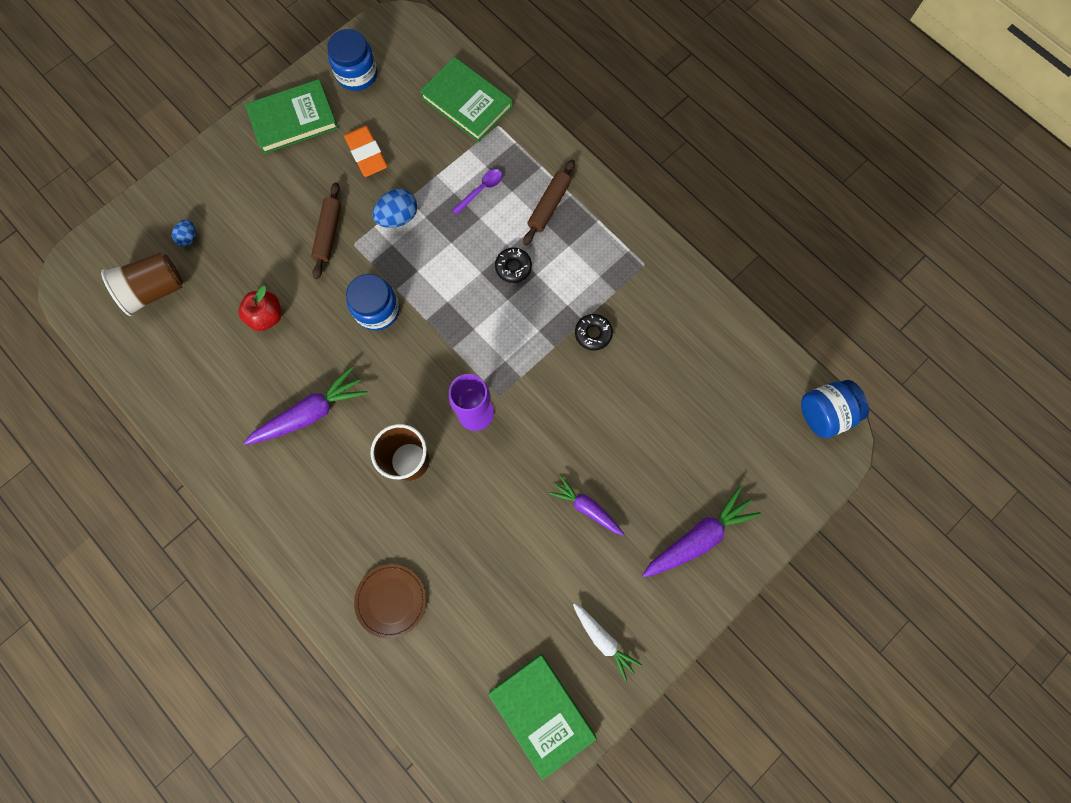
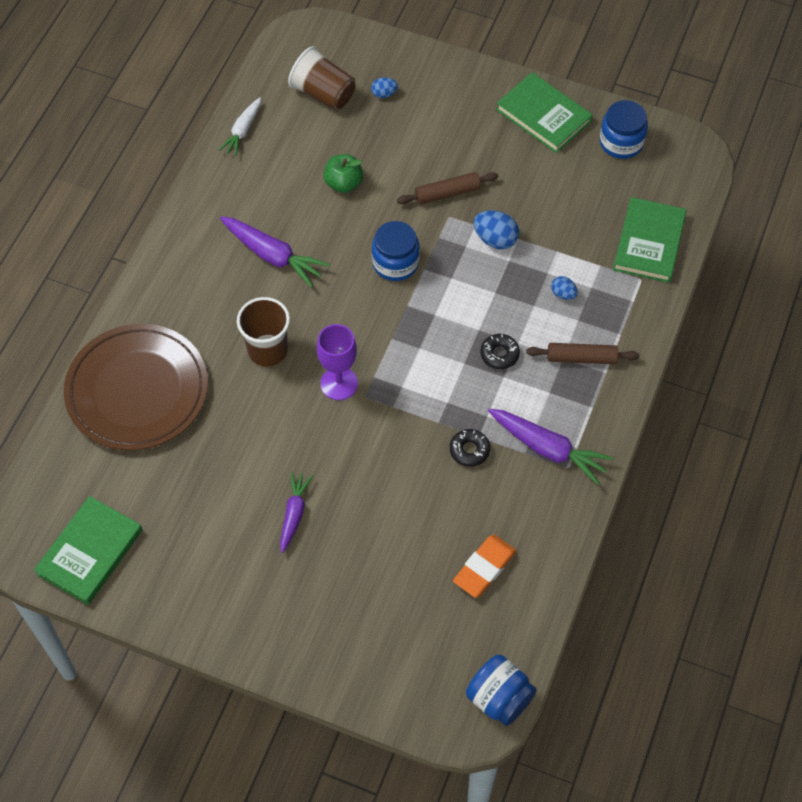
camera: 65 degrees right, 15 degrees down
red apple [239,286,282,331] -> green apple [324,154,363,193]
orange eraser [344,126,388,177] -> orange eraser moved to [453,535,516,598]
brown plate [354,564,426,639] -> brown plate [64,324,208,450], size x2.07
purple spoon [452,169,503,215] -> blue egg [551,276,578,300]
white carrot [573,603,642,681] -> white carrot moved to [219,97,261,156]
purple carrot [642,486,761,577] -> purple carrot moved to [488,409,614,485]

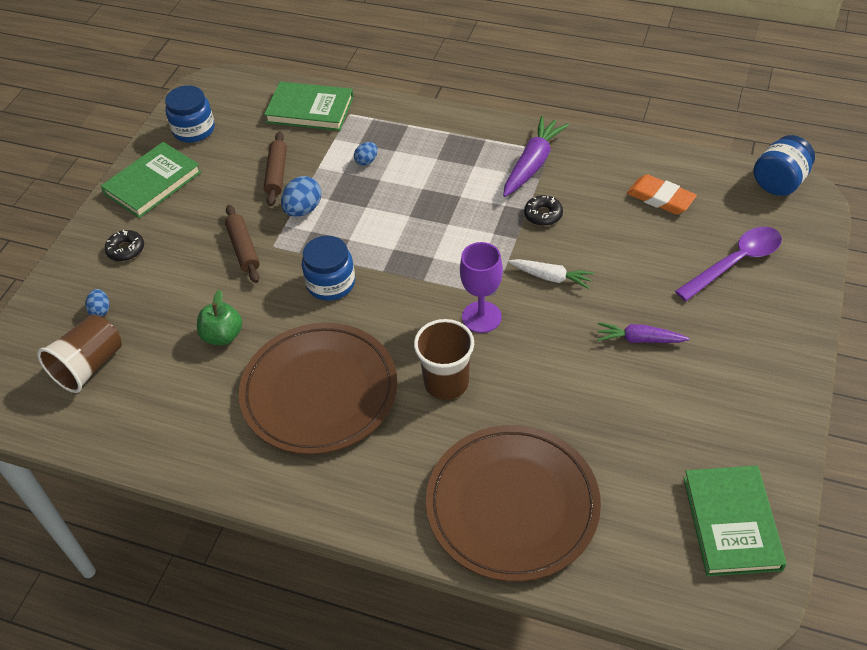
camera: 90 degrees left, 10 degrees down
green book [34,496,142,605] -> green book turned 60 degrees clockwise [684,465,787,576]
white carrot [219,97,261,156] -> white carrot moved to [508,259,594,289]
purple carrot [220,216,330,288] -> brown plate [239,323,397,455]
black donut [480,334,520,369] -> black donut moved to [105,230,144,261]
brown rolling pin [526,343,639,365] -> brown rolling pin moved to [264,131,287,206]
none -> purple spoon [675,227,782,301]

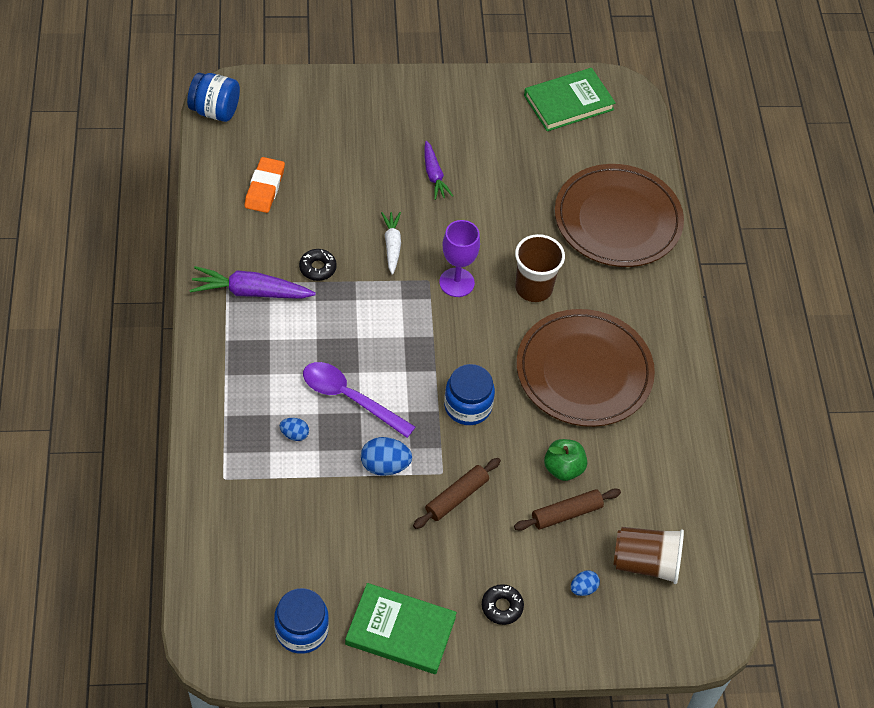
camera: 120 degrees left, 5 degrees up
green book [264,82,354,131] -> none
brown rolling pin [264,131,287,206] -> brown rolling pin moved to [514,488,621,531]
purple spoon [675,227,782,301] -> purple spoon moved to [303,362,415,438]

